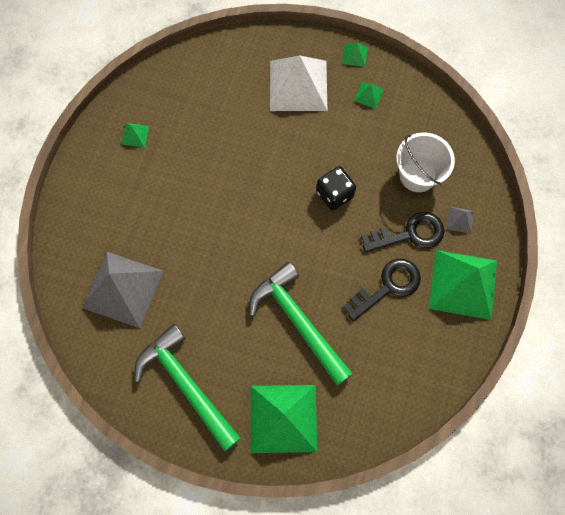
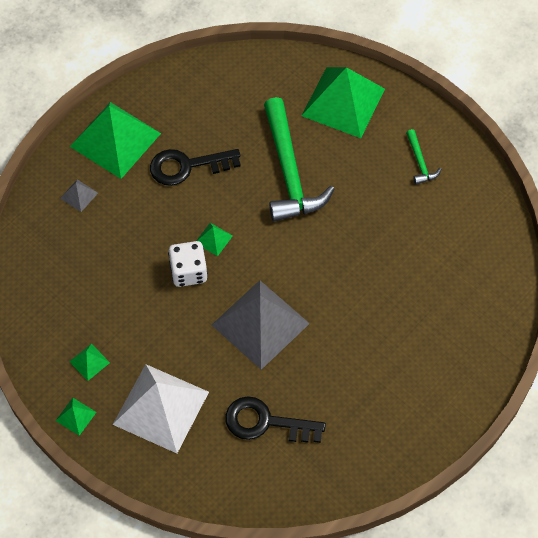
camera: 155 degrees left, 10 degrees down
grey pyramid [82,252,163,328] -> grey pyramid moved to [212,280,310,370]
green pyramid [122,123,149,147] -> green pyramid moved to [196,223,233,256]
green hammer [135,324,241,452] -> green hammer [406,129,441,184], size x0.45
black dice [316,166,356,211] -> white dice [168,241,208,287]
black key [361,212,444,252] -> black key moved to [225,396,326,443]
white bucket [396,133,455,192] -> none

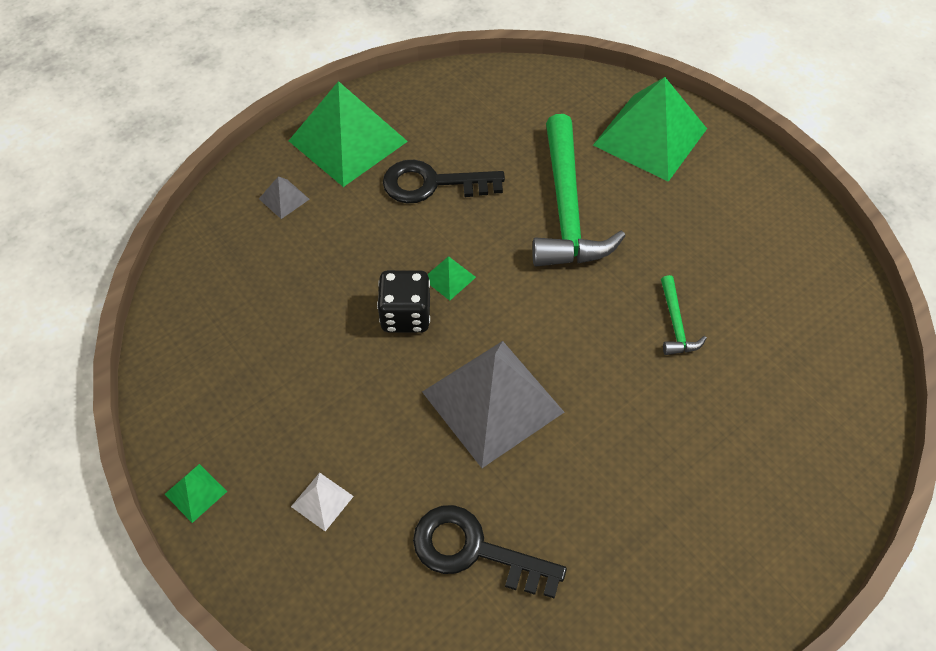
camera: 10 degrees right, 5 degrees down
green pyramid [69,343,110,381] -> none
white pyramid [113,364,209,453] -> white pyramid [291,473,354,531], size x0.41
white dice [168,241,208,287] -> black dice [377,270,430,333]
green hammer [406,129,441,184] -> green hammer moved to [661,275,707,355]

